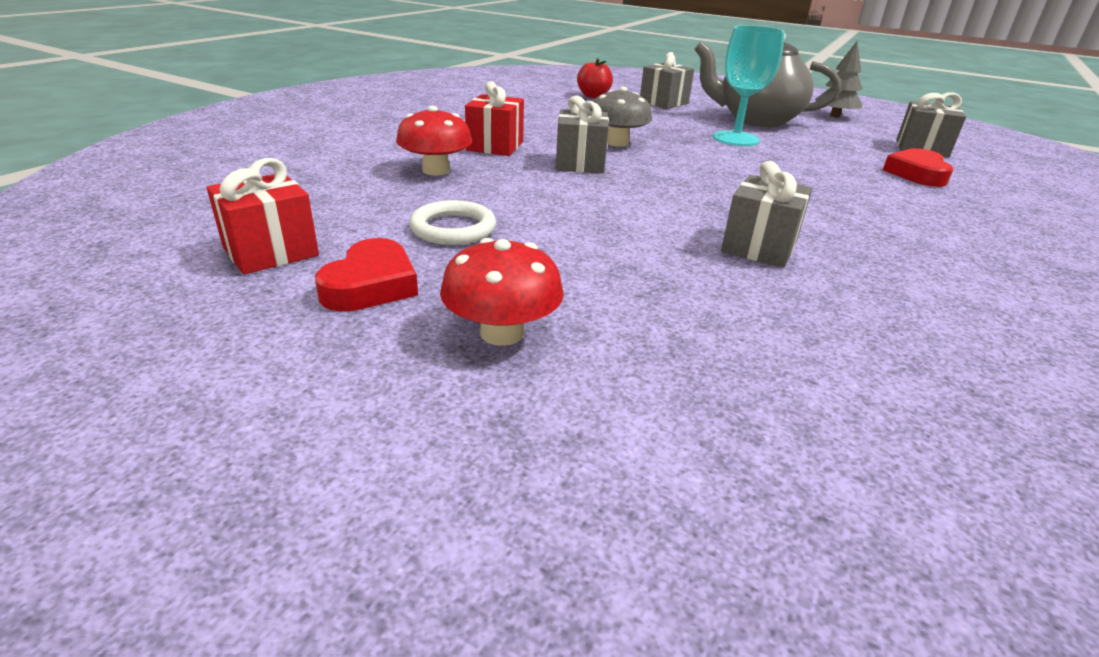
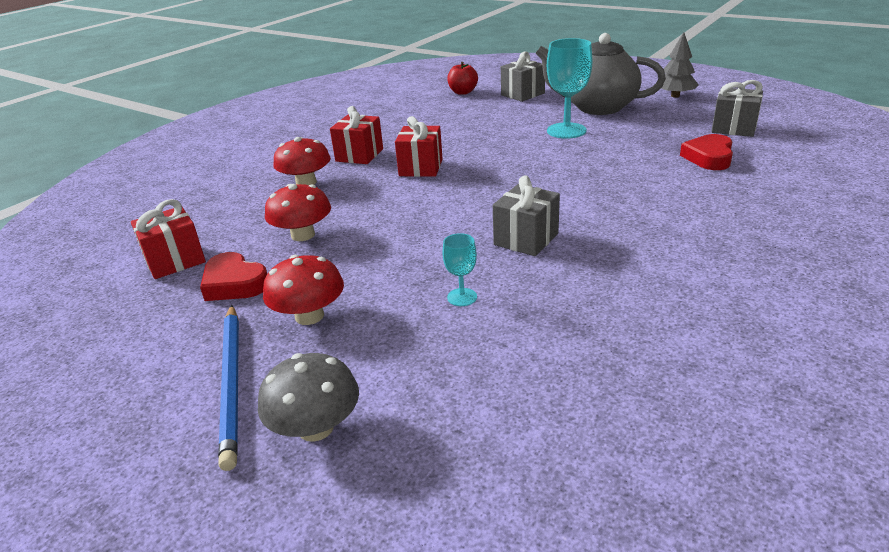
camera: 10 degrees right, 0 degrees up
red heart [315,238,418,312] -> red heart turned 105 degrees clockwise [200,252,267,301]
white ring [409,200,496,245] -> red mushroom [265,184,331,241]
grey gift [556,96,609,174] -> red gift [395,116,443,177]
grey mushroom [590,87,652,147] -> grey mushroom moved to [258,353,359,442]
none -> blue pencil [218,305,239,471]
none -> turquoise goblet [443,233,477,306]

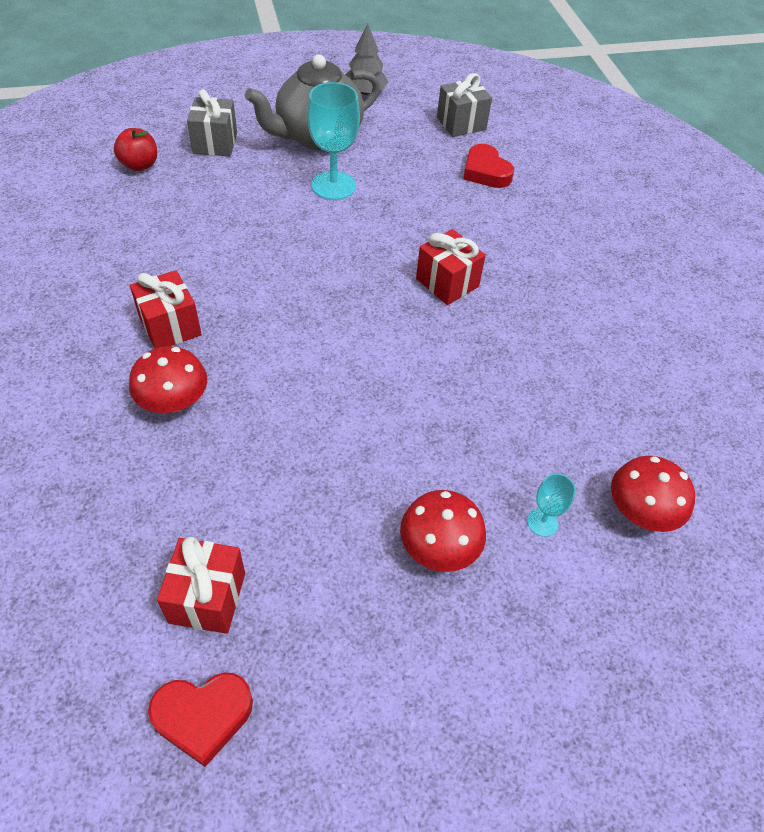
camera: 55 degrees left, 20 degrees up
red heart [200,252,267,301] -> red heart moved to [148,672,253,767]
blue pencil [218,305,239,471] -> none
grey mushroom [258,353,359,442] -> none
red mushroom [265,184,331,241] -> red mushroom moved to [611,456,695,532]
red gift [395,116,443,177] -> red gift moved to [416,229,486,305]
turquoise goblet [443,233,477,306] -> turquoise goblet moved to [527,473,576,537]
grey gift [493,175,560,256] -> none

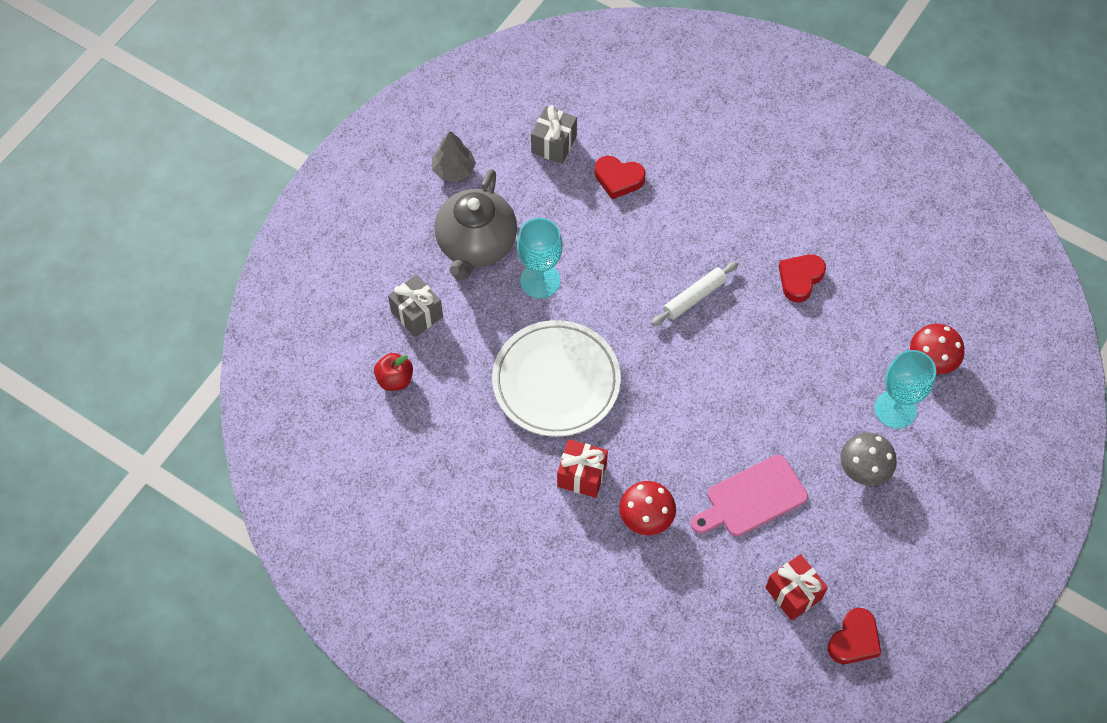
camera: 40 degrees left, 10 degrees up
red mushroom [400,490,486,572] -> grey mushroom [840,433,897,486]
red gift [416,229,486,305] -> white rolling pin [651,261,738,326]
turquoise goblet [527,473,576,537] -> turquoise goblet [875,350,936,429], size x1.99
none -> white plate [492,320,621,437]
none -> pink cutting board [691,455,808,537]
none -> red heart [779,254,826,302]

